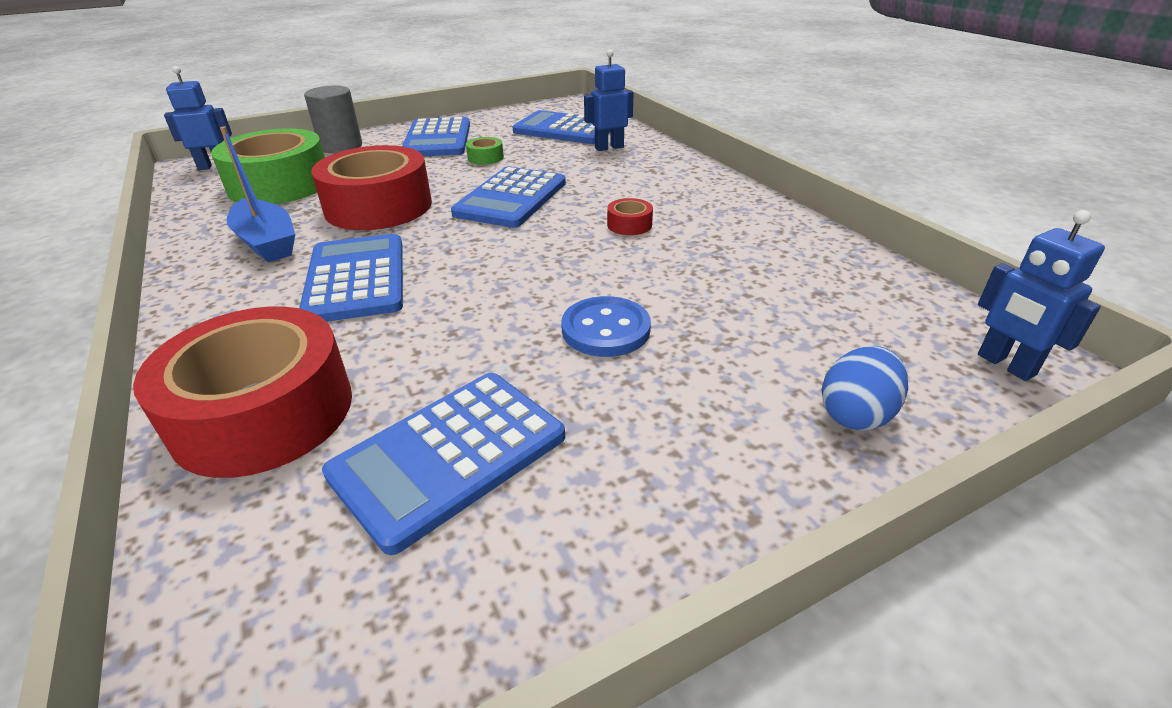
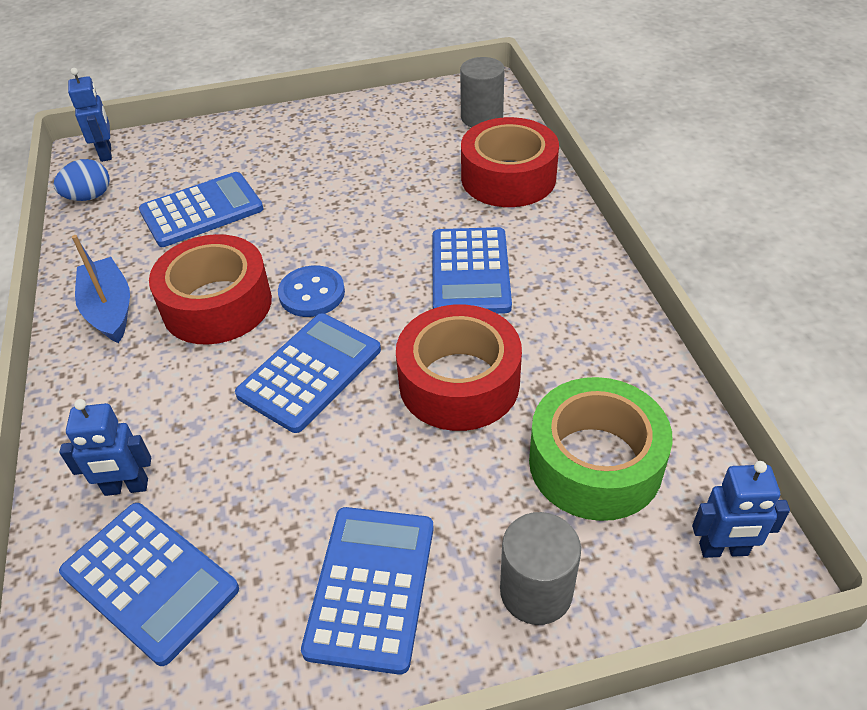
camera: 165 degrees left, 10 degrees up
blue boat [220,127,295,262] -> blue boat moved to [72,235,130,343]
blue calculator [322,373,565,555] -> blue calculator moved to [139,172,263,247]
green tape [466,137,504,165] -> none
blue button [561,296,651,357] -> blue button moved to [278,265,345,317]
red tape [607,198,653,235] -> red tape [149,234,272,345], size x2.50
blue egg [821,346,908,431] -> blue egg moved to [53,159,110,201]
none -> grey cylinder [460,57,505,127]

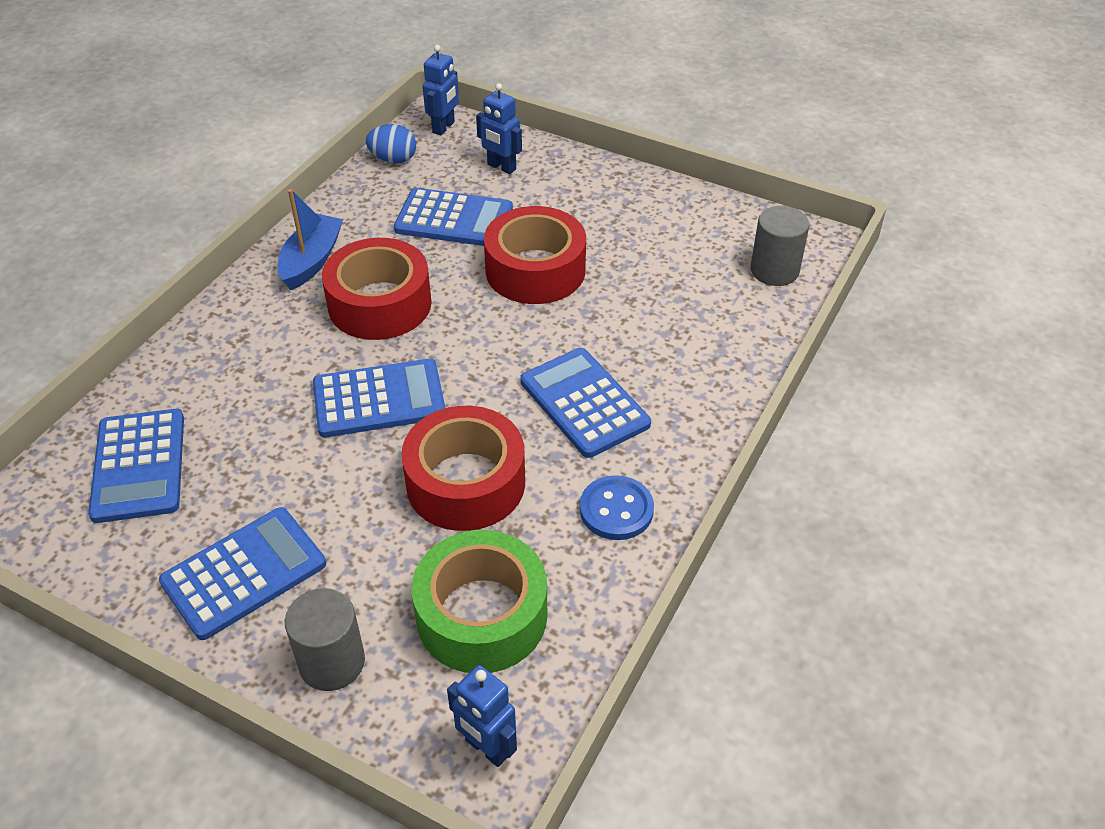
camera: 40 degrees right, 0 degrees up
blue robot [59,399,151,496] -> blue robot moved to [476,83,522,174]
blue button [278,265,345,317] -> blue button moved to [580,475,654,540]
blue calculator [433,227,512,314] -> blue calculator turned 105 degrees clockwise [520,348,651,458]
red tape [461,117,559,207] -> red tape moved to [484,206,586,304]

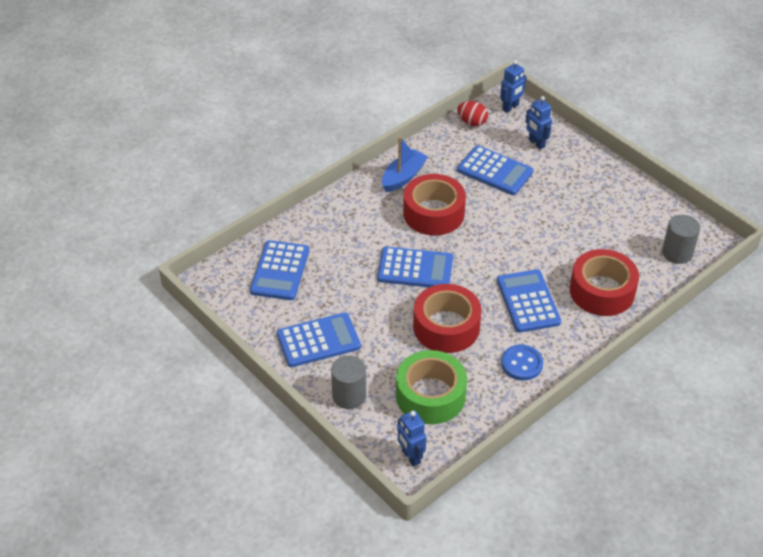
camera: 20 degrees right, 0 degrees up
blue egg [366,124,416,163] -> red egg [457,101,488,126]
red tape [484,206,586,304] -> red tape moved to [570,249,639,316]

